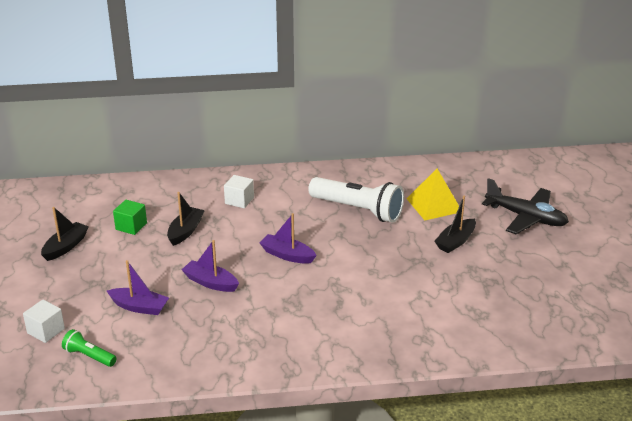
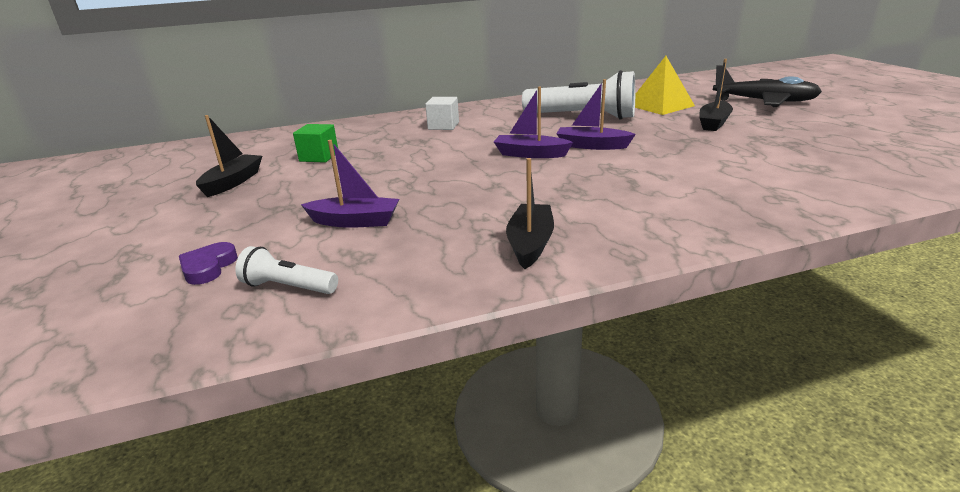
camera: 10 degrees left, 5 degrees down
white cube [23,300,65,343] -> purple heart [179,242,238,285]
green flashlight [62,329,117,367] -> white flashlight [235,246,338,294]
black boat [167,192,205,246] -> black boat moved to [506,158,554,269]
purple boat [182,240,239,292] -> purple boat moved to [556,79,636,150]

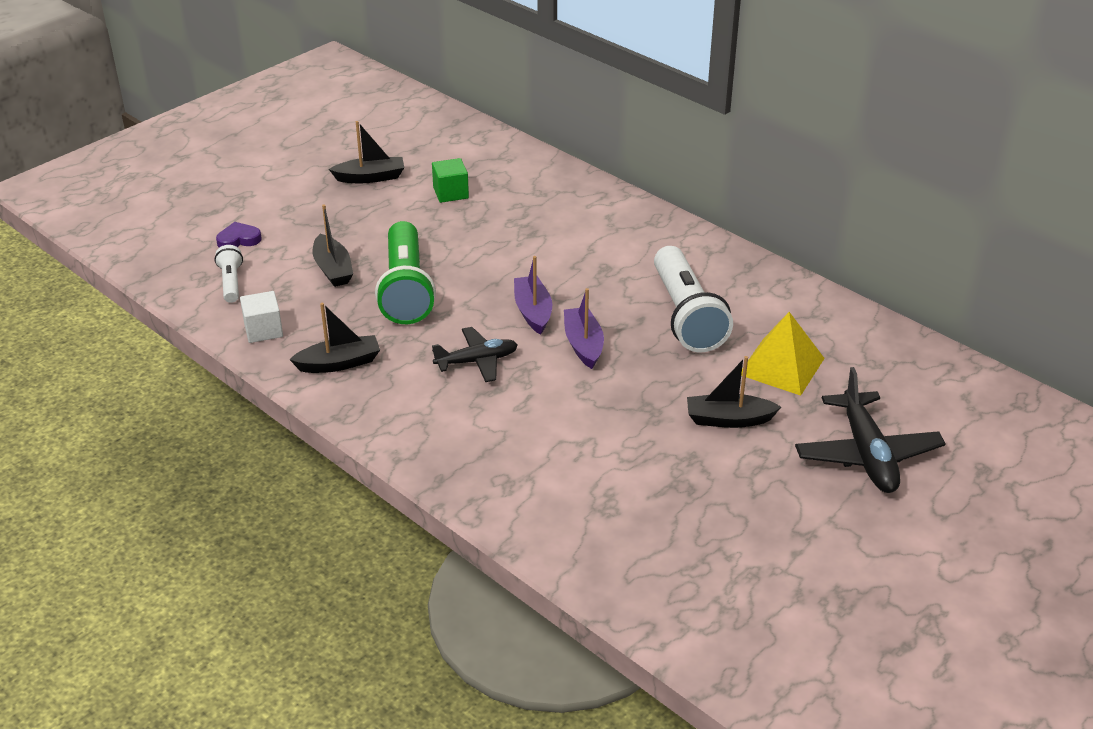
camera: 60 degrees right, 10 degrees up
purple boat [301,140,399,228] -> black boat [313,204,353,287]
white cube [425,97,459,130] -> white cube moved to [240,291,283,343]
none -> green flashlight [375,221,436,324]
none -> black plane [432,327,518,382]

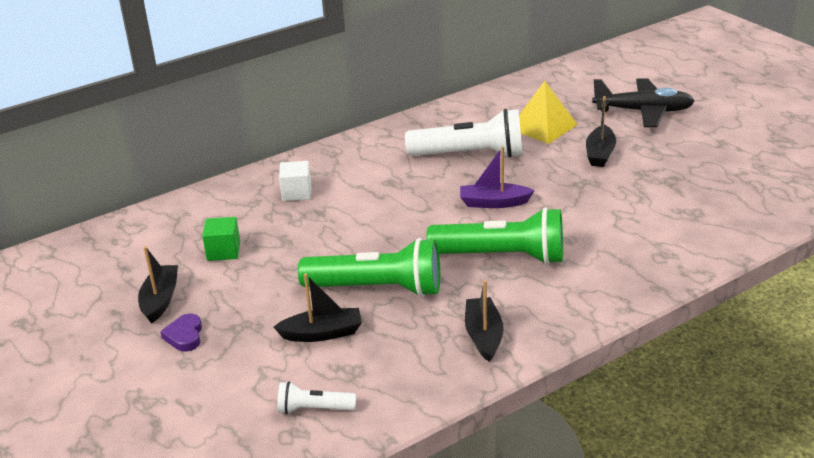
camera: 75 degrees left, 5 degrees down
purple heart [216,222,261,248] -> purple heart moved to [160,314,202,352]
white cube [240,291,283,343] -> white cube moved to [279,161,311,201]
black plane [432,327,518,382] -> green flashlight [426,207,563,264]
purple boat [514,256,552,335] -> none

